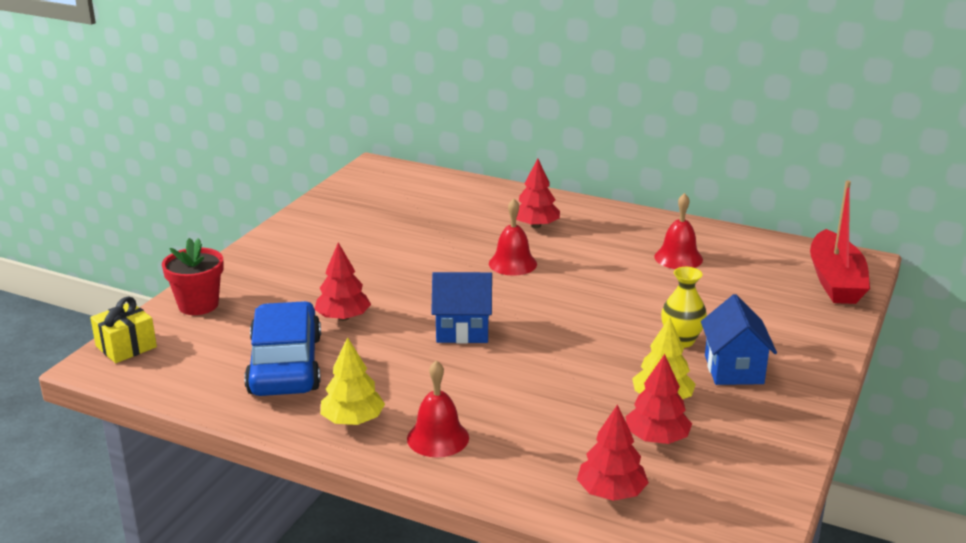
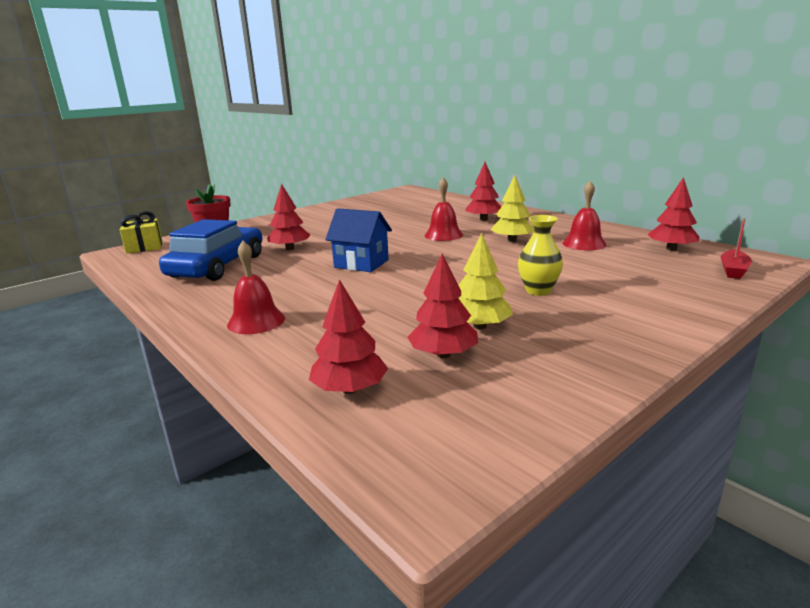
camera: 25 degrees right, 5 degrees down
yellow tree [321,337,385,425] -> yellow tree moved to [491,175,534,242]
blue house [701,294,777,385] -> none
red boat [810,181,870,304] -> red boat [721,218,752,279], size x0.51
none -> red tree [648,177,699,251]

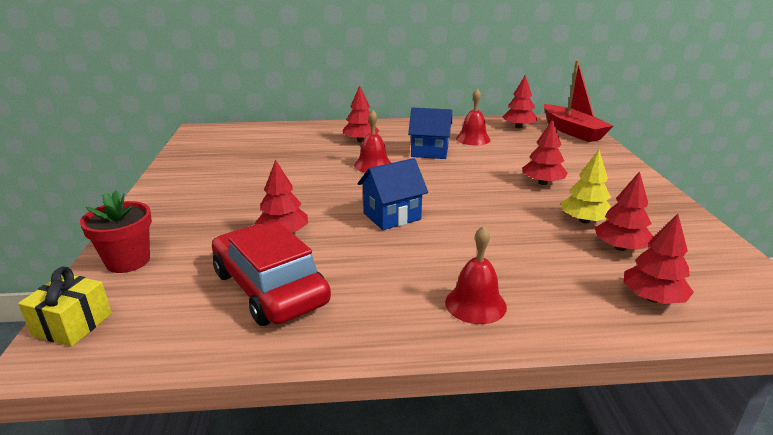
camera: 55 degrees left, 5 degrees up
blue car [159,219,262,281] -> red car [212,222,331,326]
yellow tree [491,175,534,242] -> blue house [408,108,452,159]
yellow vase [518,215,563,296] -> red tree [522,119,568,185]
red boat [721,218,752,279] -> red boat [544,60,613,142], size x1.98

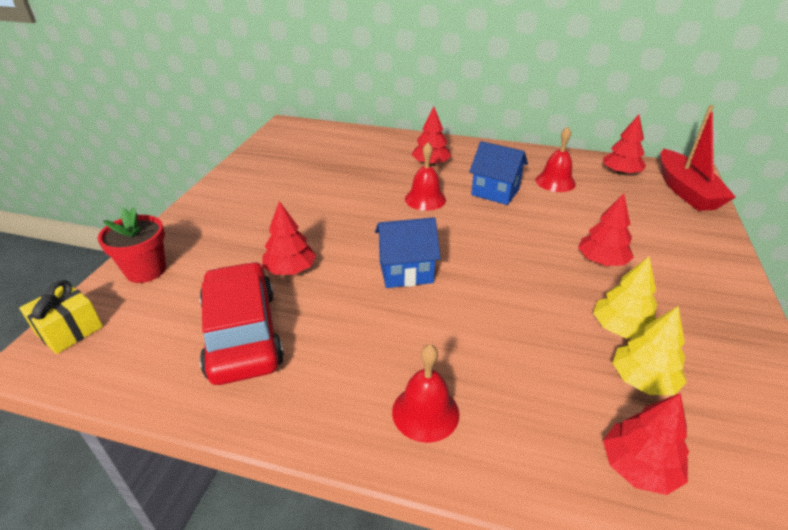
camera: 20 degrees right, 10 degrees up
red tree [595,171,653,251] -> yellow tree [613,306,687,395]

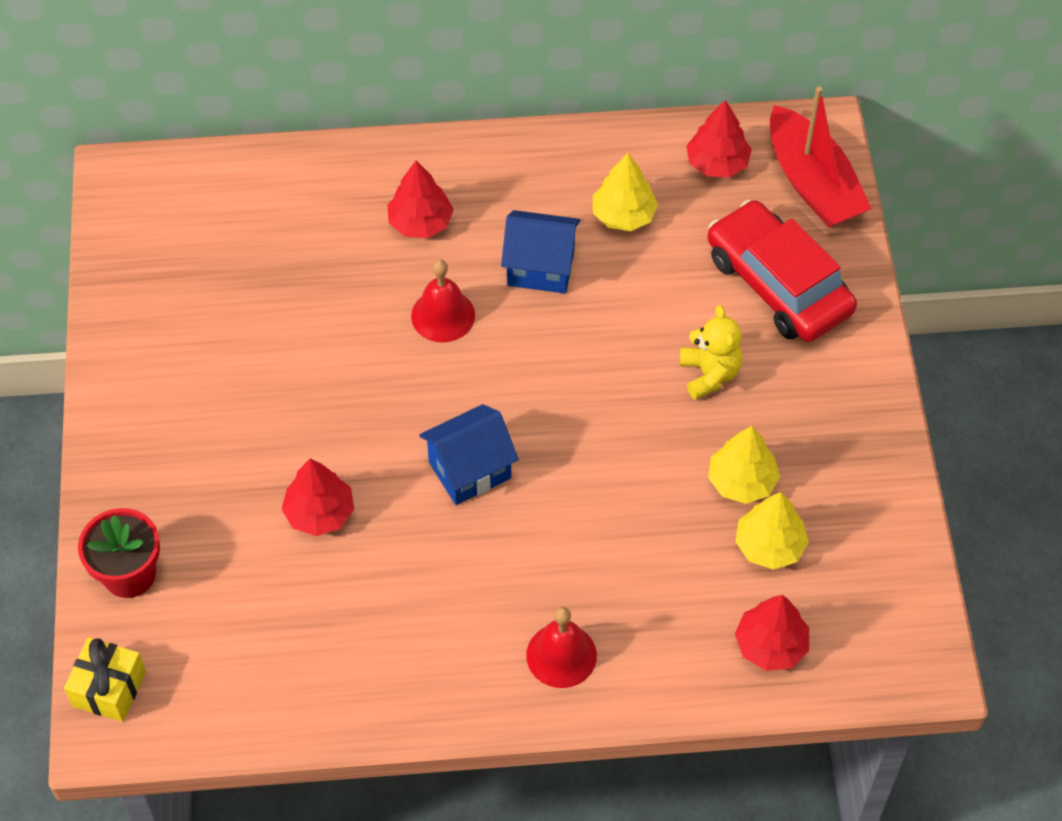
camera: 20 degrees left, 20 degrees up
red car [200,262,284,385] -> red car moved to [707,200,857,342]
red bell [535,127,576,192] -> yellow tree [593,153,658,231]
red tree [578,193,634,266] -> yellow teddy bear [680,305,742,400]

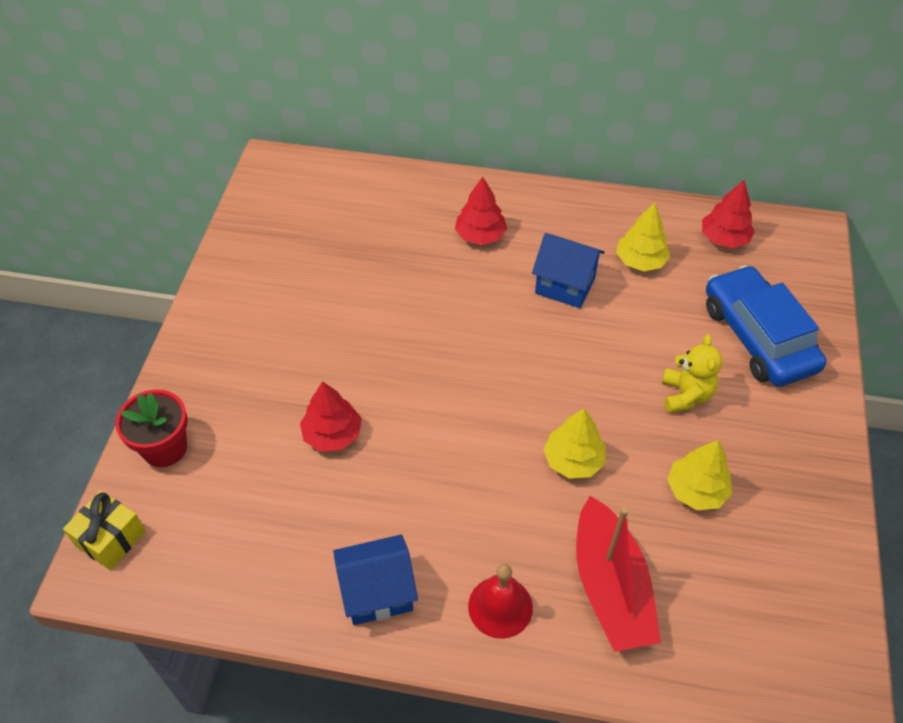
camera: 15 degrees right, 5 degrees down
red bell [411,259,475,342] -> none
blue house [419,404,519,505] -> blue house moved to [333,534,418,625]
red car [707,200,857,342] -> blue car [706,265,827,387]
yellow tree [735,492,809,570] -> yellow tree moved to [543,409,606,479]
red tree [735,595,809,671] -> none
red boat [770,87,872,228] -> red boat moved to [576,496,661,652]

